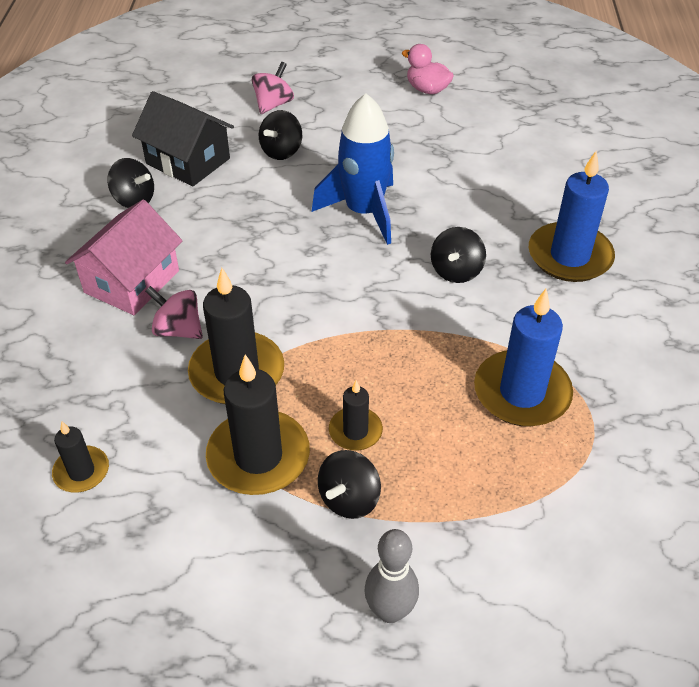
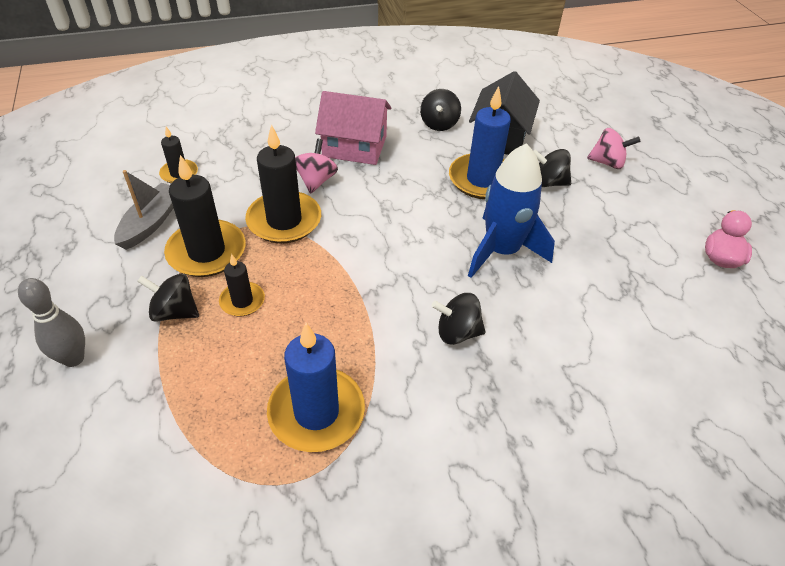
camera: 70 degrees right, 0 degrees up
blue candle [529,151,615,282] -> blue candle moved to [449,86,511,199]
none -> grey boat [114,170,173,250]

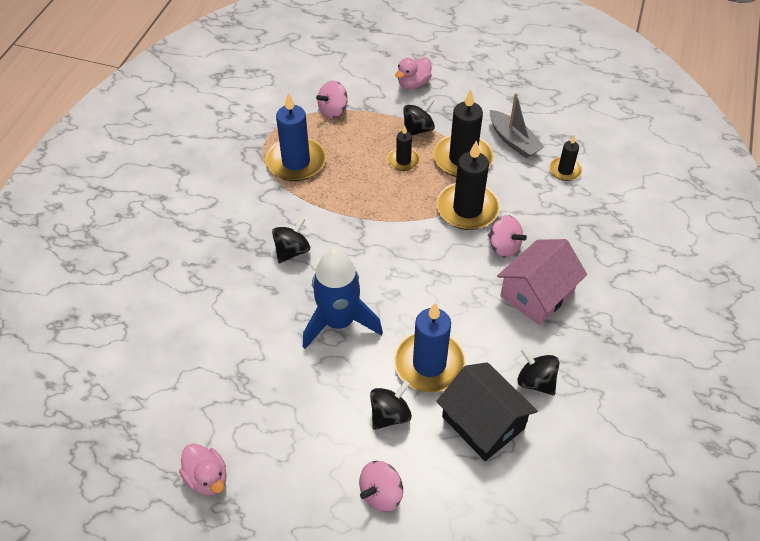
camera: 125 degrees right, 5 degrees up
grey bowling pin [18,278,85,367] -> pink duck [395,57,432,89]
none -> pink spinning top [316,81,348,118]

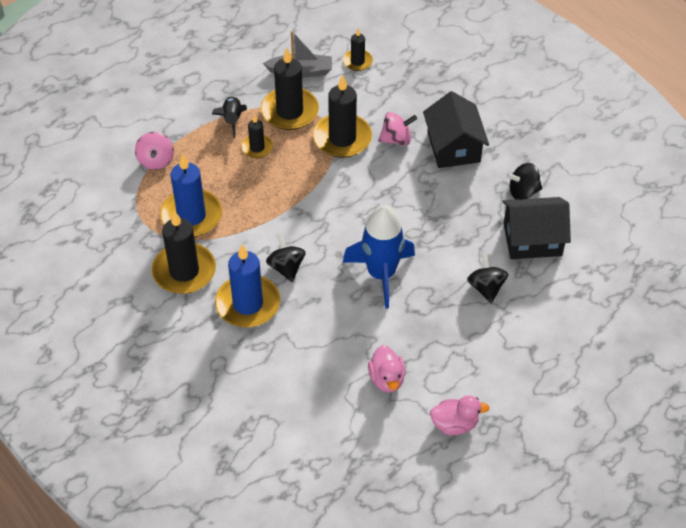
camera: 55 degrees left, 0 degrees up
pink spinning top [359,461,403,512] -> none
blue candle [394,303,466,392] -> blue candle moved to [215,245,280,327]
pink duck [395,57,432,89] -> pink duck moved to [368,345,406,393]
black spinning top [403,99,435,135] -> black rocket [212,96,247,138]
pink house [497,239,587,325] -> black house [423,91,489,168]
none -> black candle [152,211,216,294]

